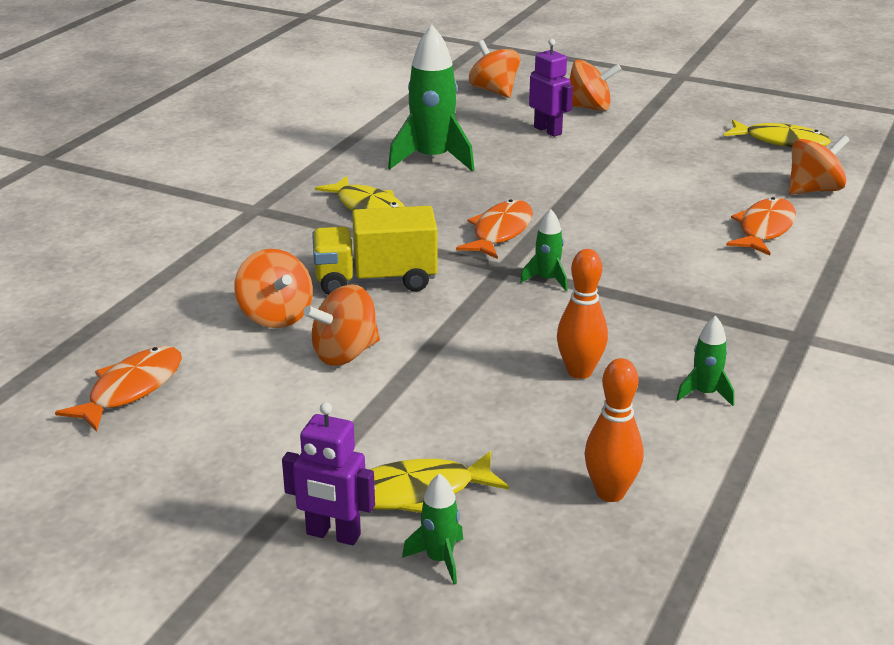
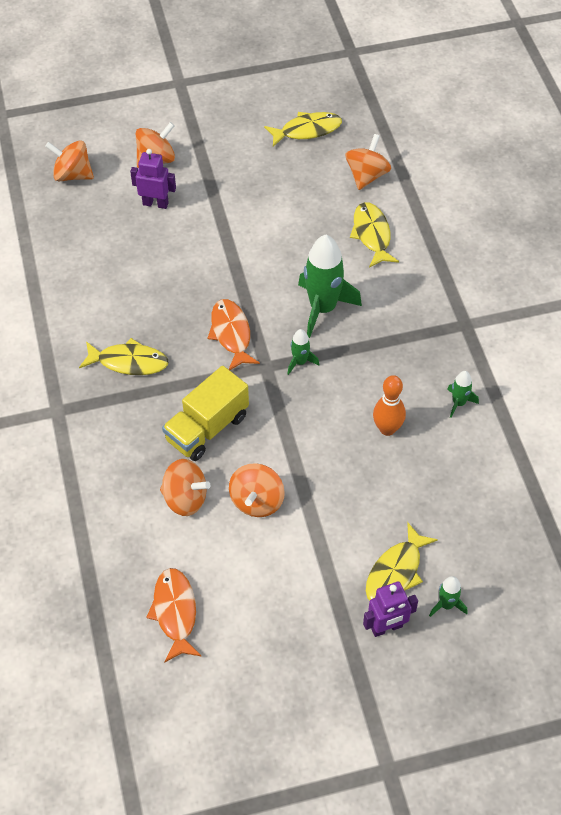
camera: 40 degrees left, 25 degrees up
green rocket [388,25,475,172] -> green rocket moved to [298,235,362,338]
orange bowling pin [584,358,643,502] -> none
orange fish [726,197,796,256] -> yellow fish [350,202,399,268]

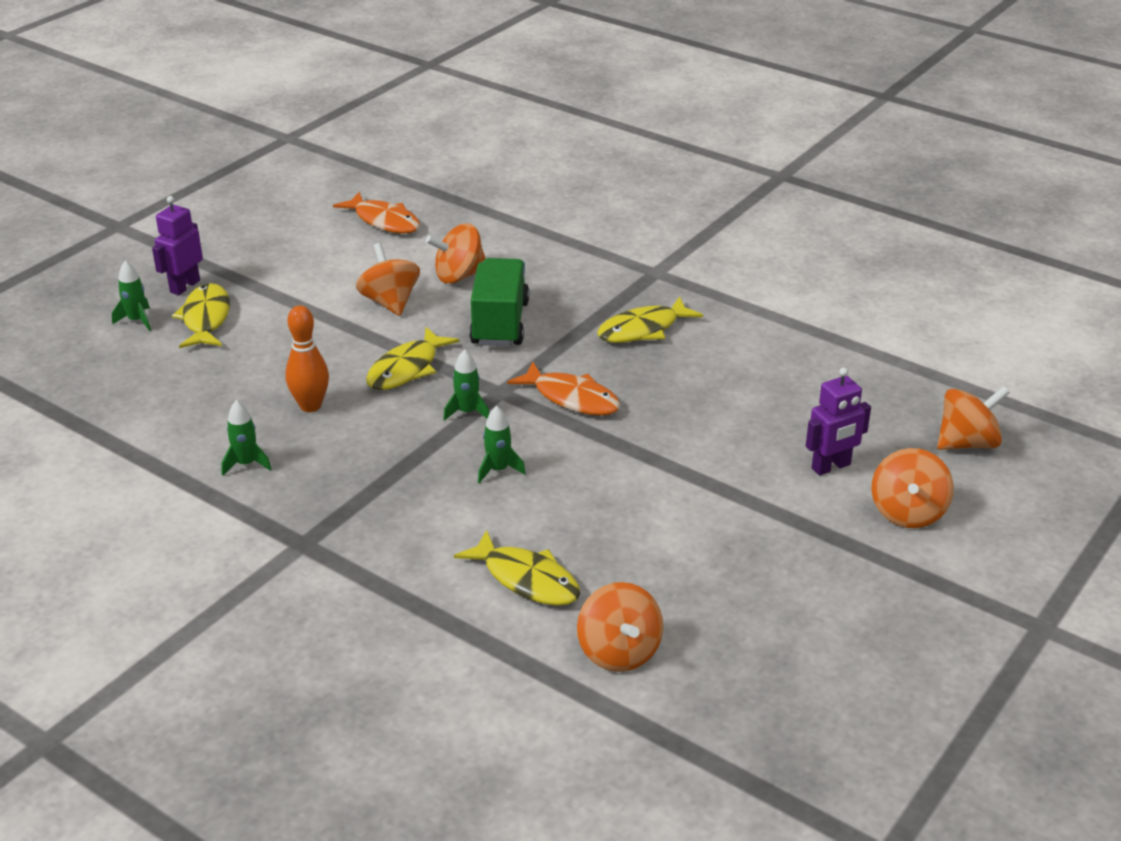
camera: 140 degrees right, 20 degrees down
yellow truck [162,366,249,461] -> green truck [469,258,529,346]
yellow fish [264,112,342,147] -> yellow fish moved to [366,327,459,390]
green rocket [298,235,362,338] -> green rocket [478,406,526,483], size x0.48

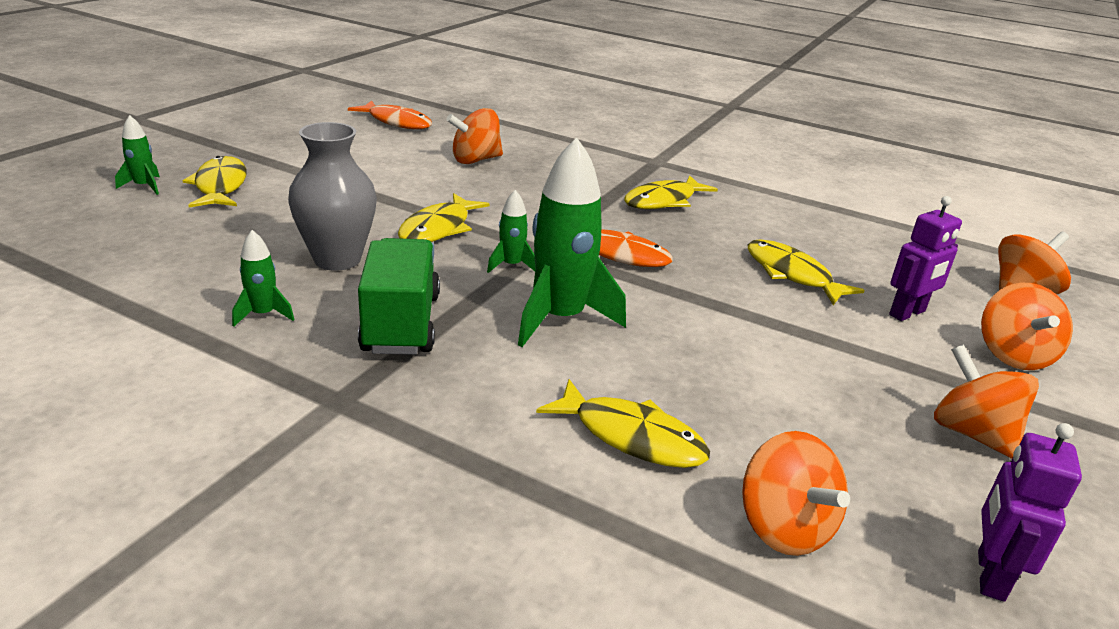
camera: 10 degrees left, 5 degrees down
purple robot [152,196,203,295] -> purple robot moved to [978,423,1082,602]
orange bowling pin [285,305,329,412] -> grey vase [288,122,377,271]
orange spinning top [356,243,420,316] -> orange spinning top moved to [934,344,1039,459]
green truck [469,258,529,346] -> green truck moved to [358,238,440,355]
green rocket [478,406,526,483] -> green rocket [518,137,626,347], size x2.09
none -> yellow fish [748,240,865,305]

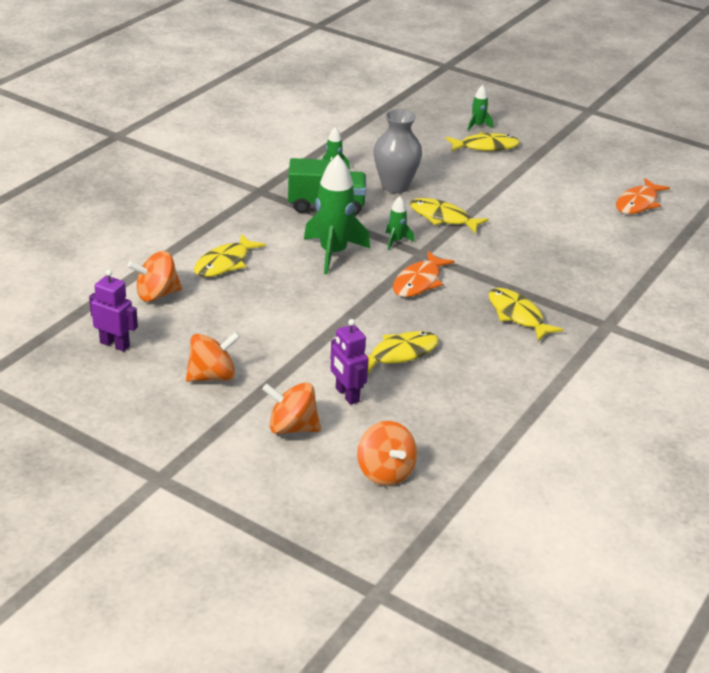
camera: 95 degrees right, 5 degrees up
orange spinning top [447,108,503,164] -> none

